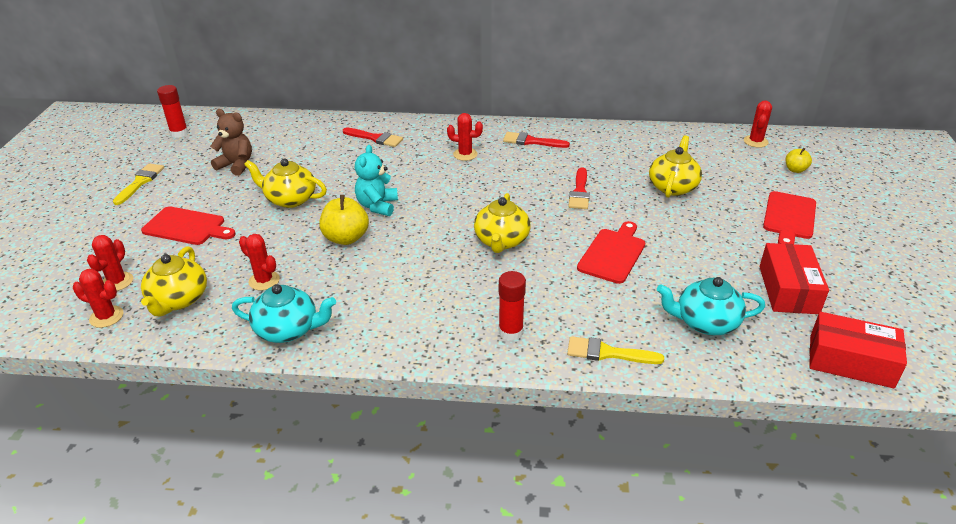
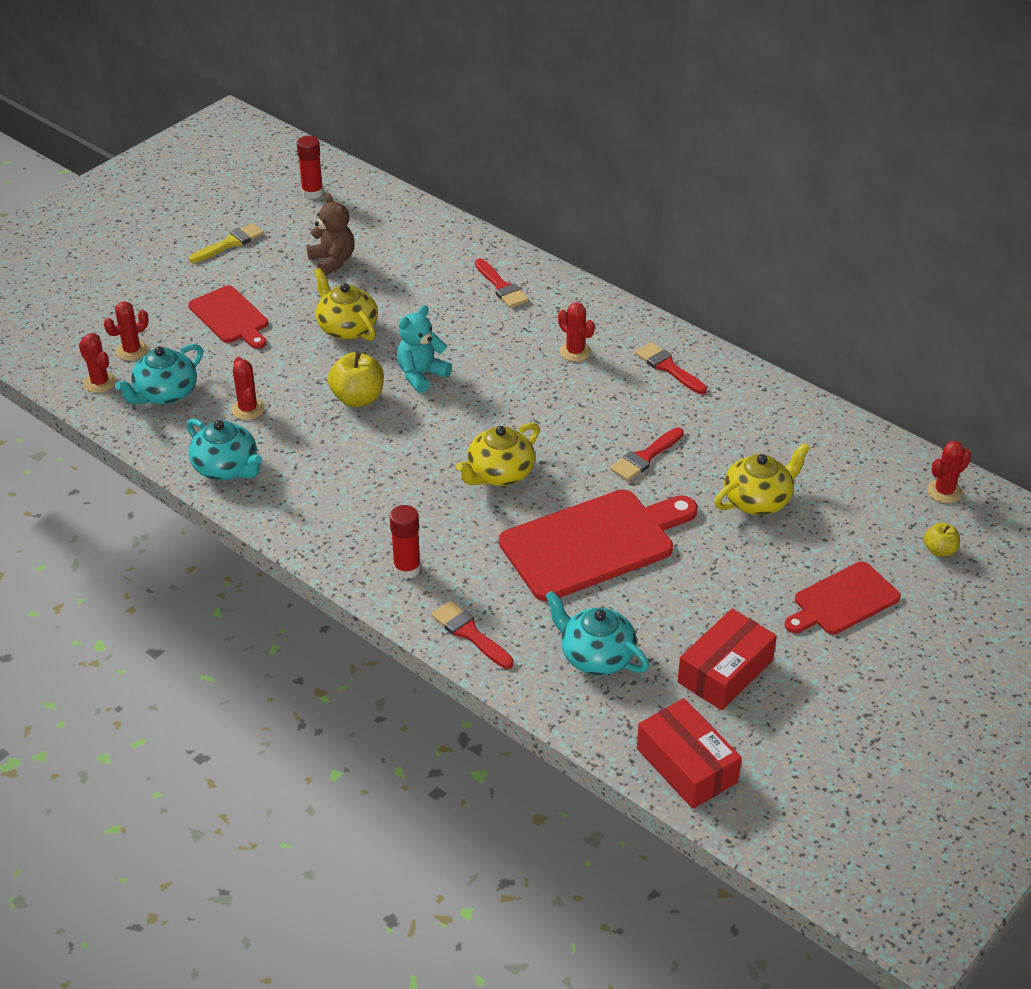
camera: 35 degrees right, 5 degrees up
yellow teapot [141,246,207,316] -> turquoise teapot [115,344,203,405]
yellow brush [567,336,664,364] -> red brush [431,600,514,669]
red cutting board [577,221,645,284] -> red cutting board [499,490,698,602], size x1.69

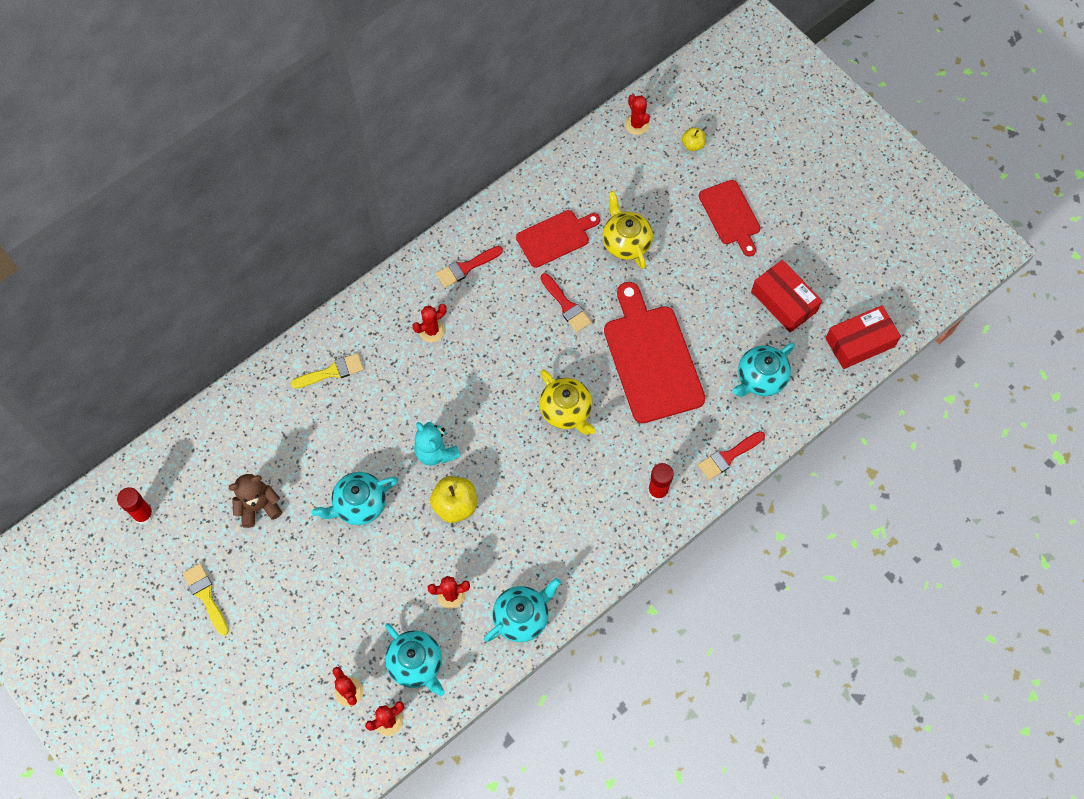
camera: 80 degrees left, 25 degrees up
red cutting board [188,286,269,349] -> red cutting board moved to [516,210,600,268]
yellow teapot [314,268,378,341] -> turquoise teapot [311,472,398,525]
red brush [475,258,529,308] -> yellow brush [290,353,364,389]

